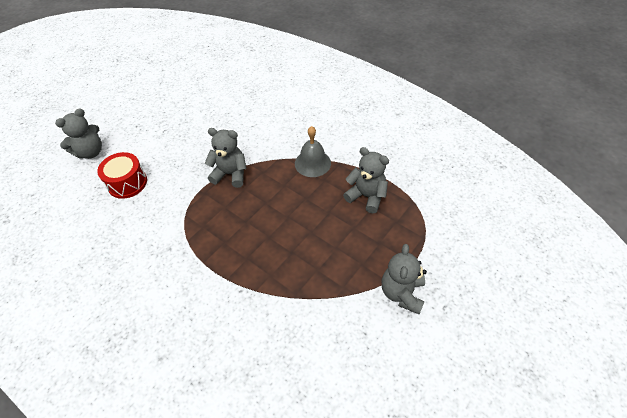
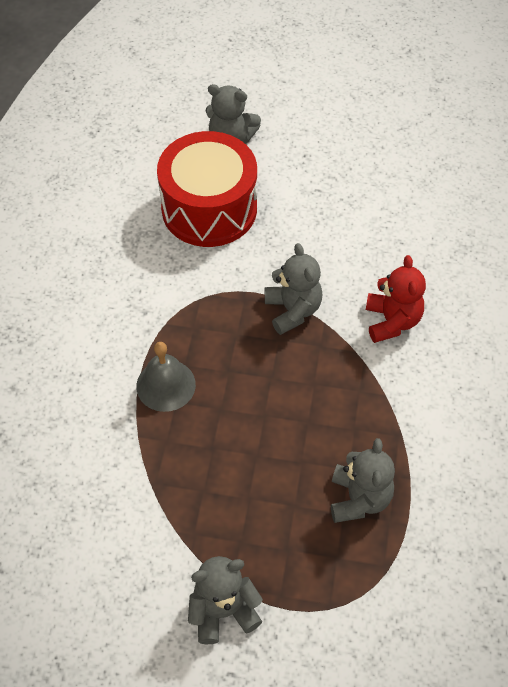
camera: 60 degrees right, 5 degrees up
red drum [97,152,147,199] -> red drum [157,131,257,247], size x1.74
grey bell [295,126,331,177] -> grey bell moved to [136,342,196,412]
none -> red teddy bear [366,255,426,343]

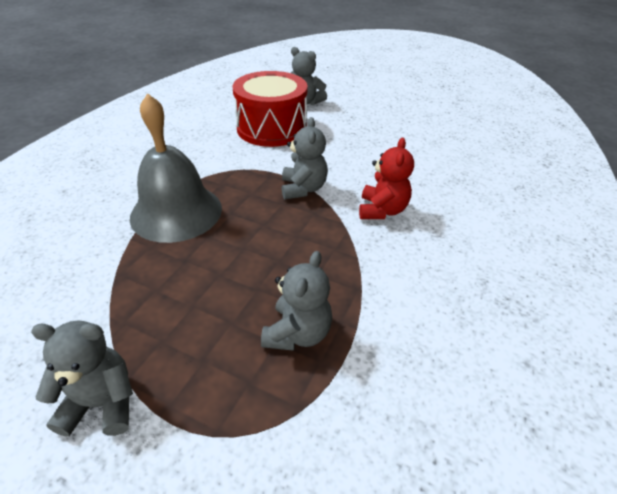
camera: 15 degrees right, 15 degrees down
grey bell [136,342,196,412] -> grey bell [130,93,222,243], size x1.77

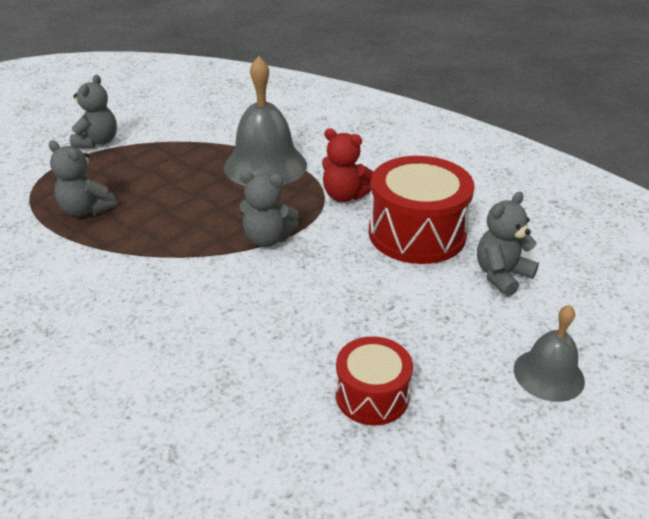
camera: 105 degrees right, 5 degrees down
red teddy bear [359,138,414,219] -> red teddy bear moved to [322,128,374,202]
none -> red drum [336,336,413,426]
none -> grey bell [514,305,585,402]

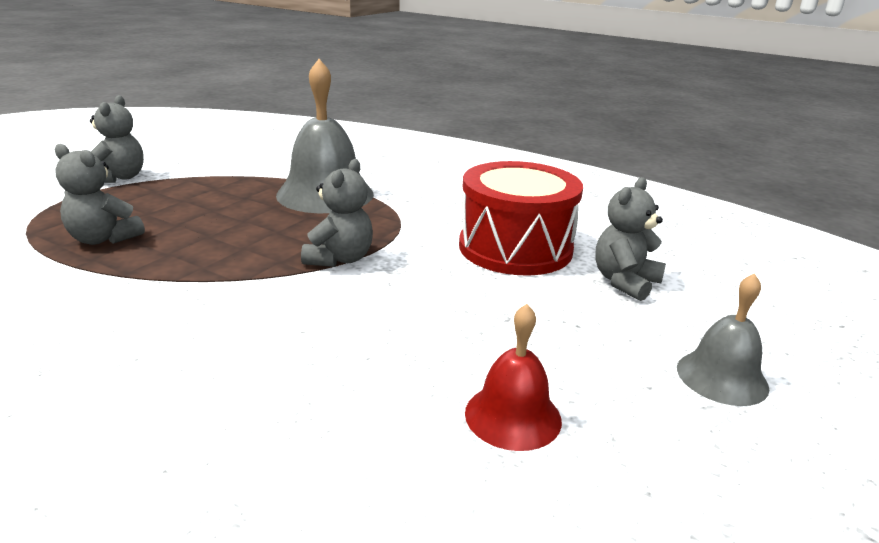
camera: 10 degrees left, 10 degrees down
grey teddy bear [239,171,299,247] -> grey teddy bear turned 75 degrees counterclockwise [301,159,373,267]
red teddy bear [322,128,374,202] -> none
red drum [336,336,413,426] -> red bell [465,304,562,451]

